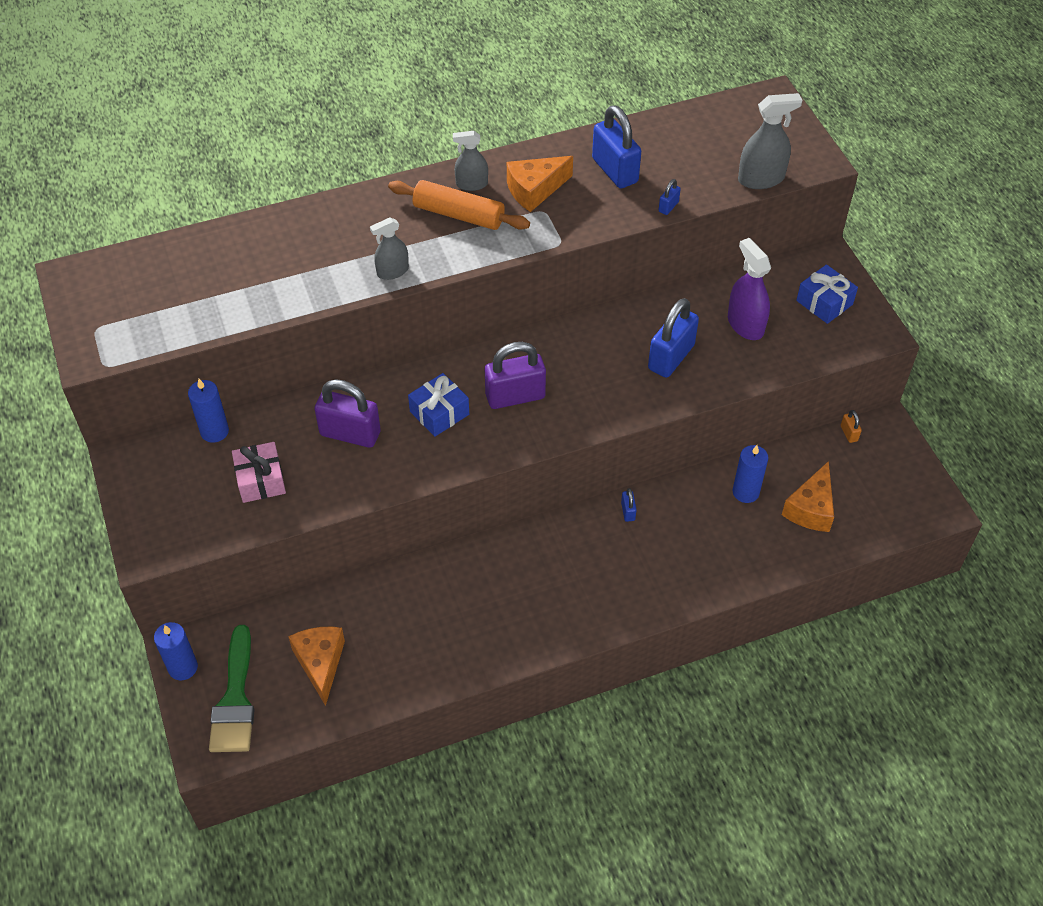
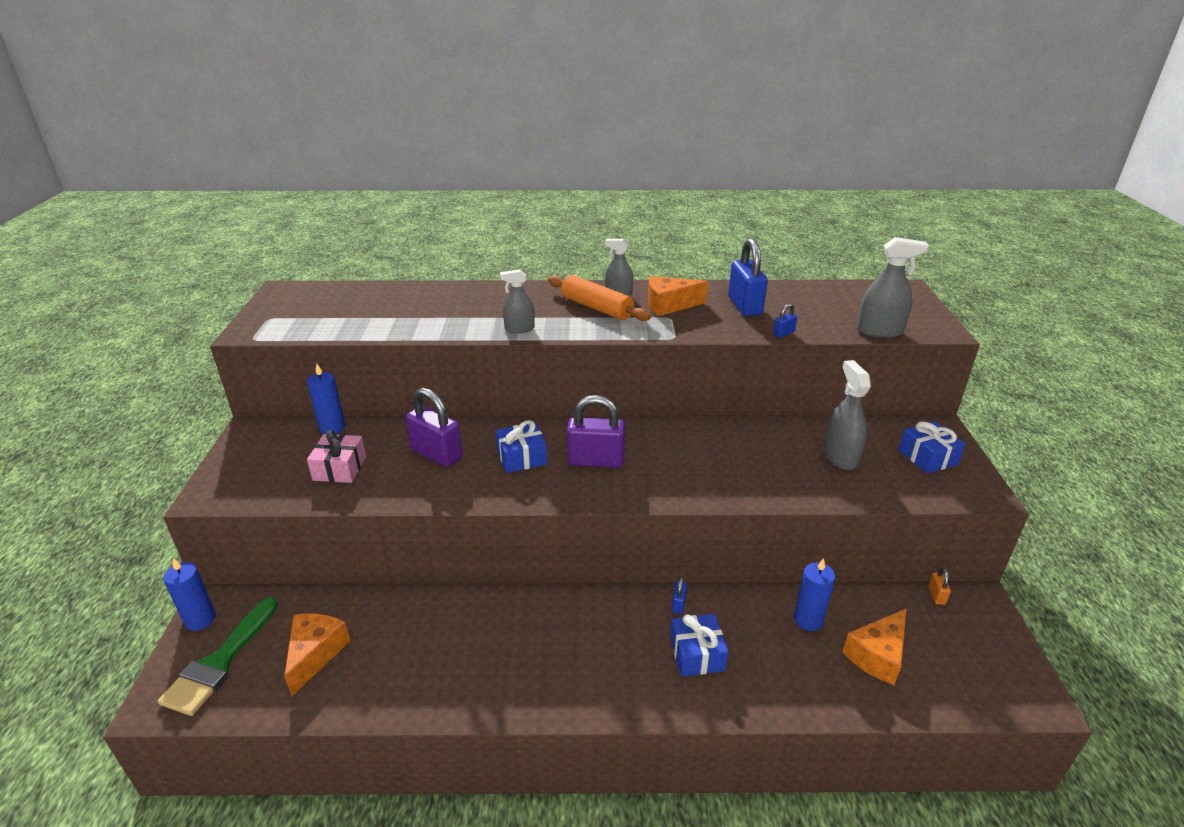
camera: 20 degrees right, 20 degrees down
blue padlock [648,298,699,378] -> none
purple spray bottle [728,238,771,340] -> grey spray bottle [824,360,871,470]
none -> blue gift [670,614,728,677]

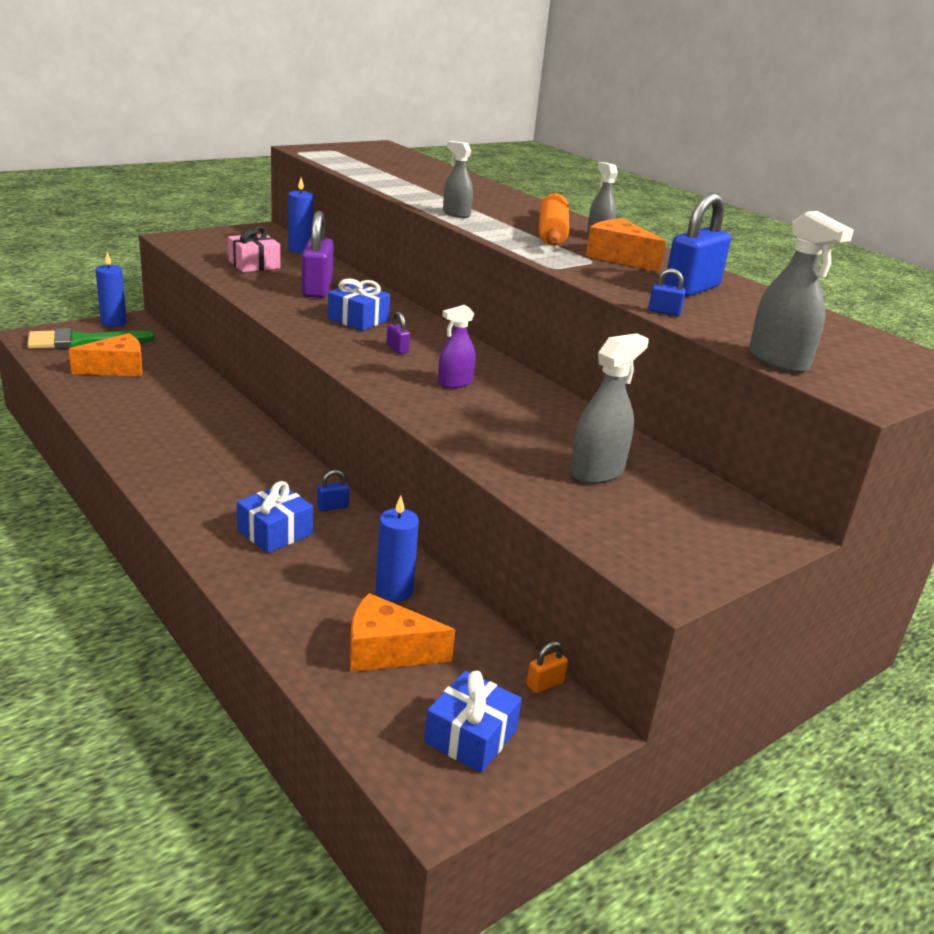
camera: 50 degrees right, 5 degrees down
purple padlock [567,395,625,468] -> purple padlock [387,312,410,354], size x0.44
blue gift [898,421,966,474] -> blue gift moved to [424,671,522,773]
none -> purple spray bottle [438,305,476,388]

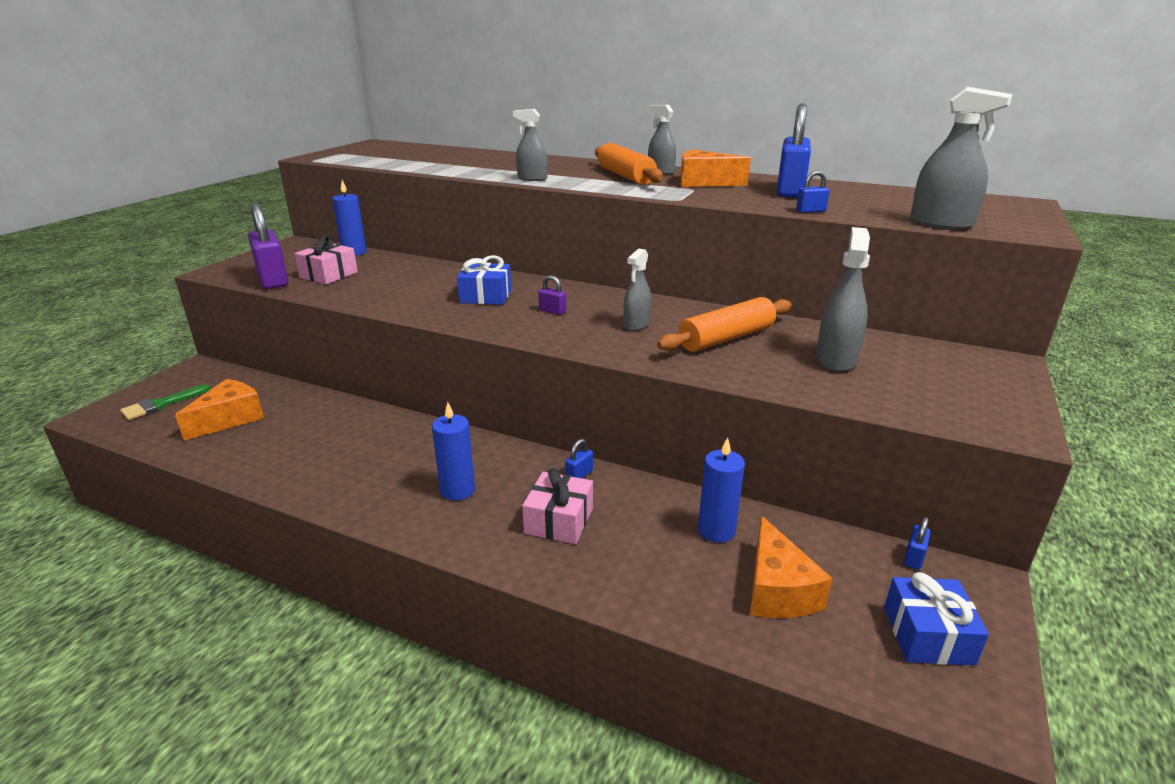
camera: 25 degrees left, 0 degrees up
green brush [27,328,155,349] -> green brush [120,384,210,420], size x0.61
blue candle [96,252,127,327] -> blue candle moved to [432,402,475,501]
blue gift [237,481,313,553] -> pink gift [522,468,593,544]
purple padlock [302,211,334,298] -> purple padlock moved to [248,203,288,289]
orange cheese [350,593,455,672] -> orange cheese turned 75 degrees counterclockwise [750,516,832,618]
purple spray bottle [438,305,476,388] -> grey spray bottle [623,248,651,331]
orange padlock [527,641,568,693] -> blue padlock [904,517,931,570]
none -> orange rolling pin [657,297,792,352]

